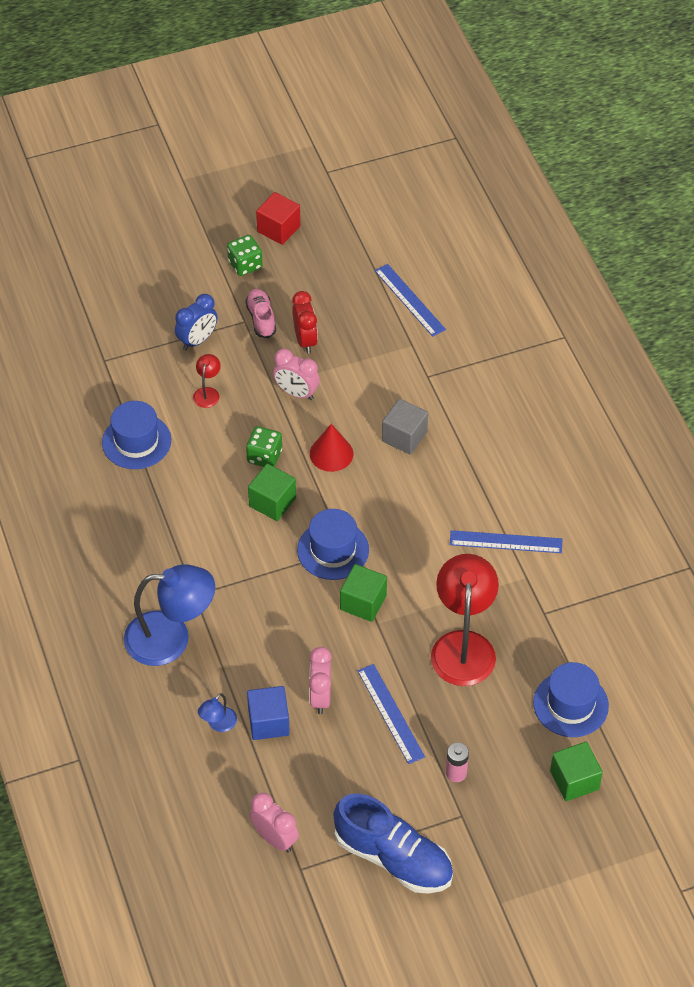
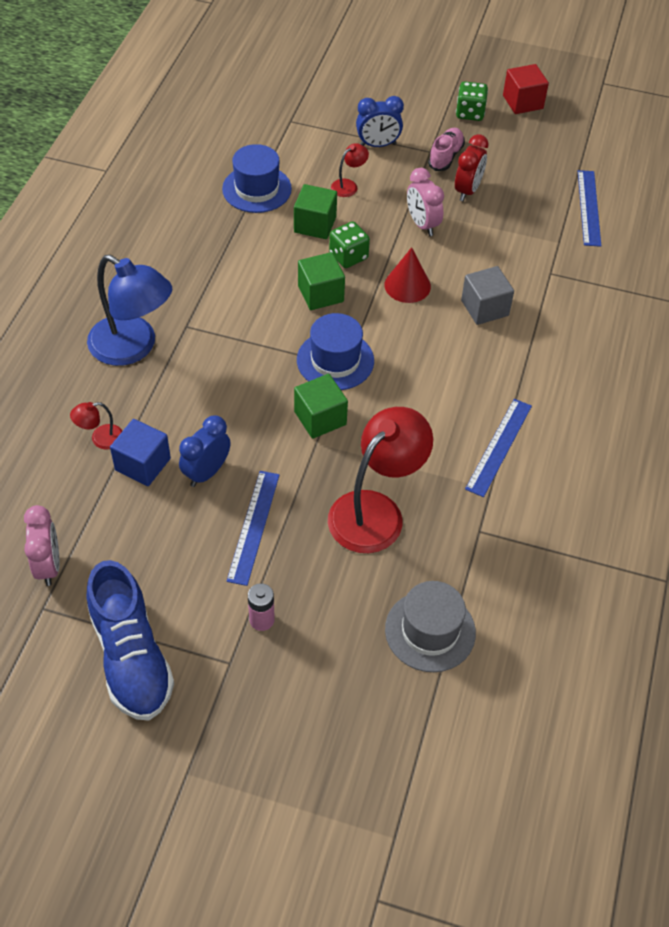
camera: 35 degrees right, 0 degrees up
blue lamp [198,693,237,732] -> red lamp [70,402,122,450]
pink clock [309,647,332,714] -> blue clock [179,415,231,487]
blue ruler [450,530,562,553] -> blue ruler turned 75 degrees clockwise [465,399,532,497]
blue hat [533,662,609,737] -> grey hat [385,581,476,672]
green cube [550,741,603,801] -> green cube moved to [294,184,337,239]

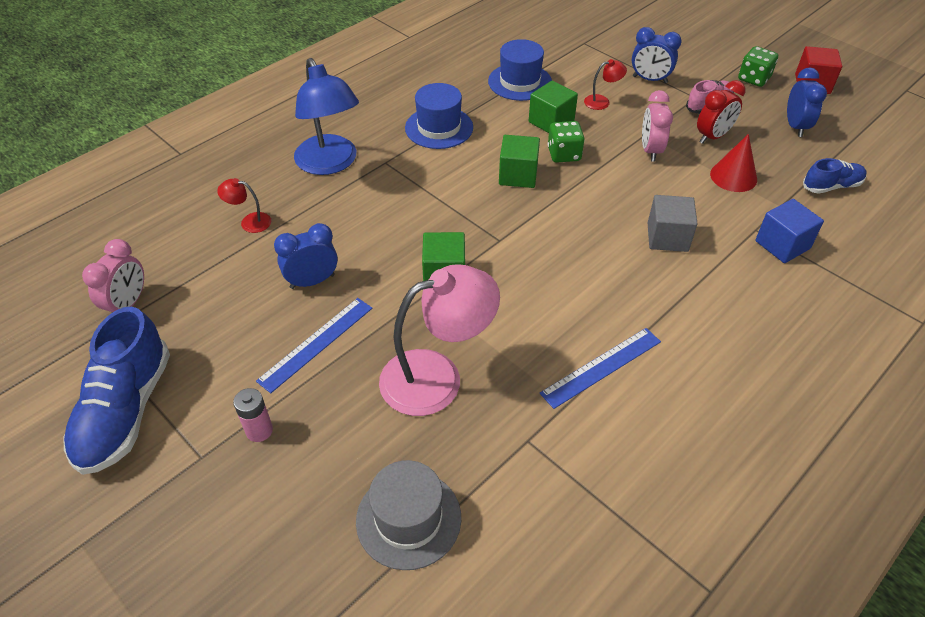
camera: 30 degrees right, 5 degrees down
blue cube [110,419,171,486] -> blue cube moved to [755,199,824,263]
blue hat [297,313,374,390] -> blue hat moved to [405,83,473,149]
red lamp [328,407,433,553] -> pink lamp [379,264,500,416]
red cone [384,247,431,303] -> red cone moved to [710,134,757,192]
blue ruler [578,170,601,247] -> blue shoe [803,158,867,194]
none -> blue clock [787,68,827,137]

